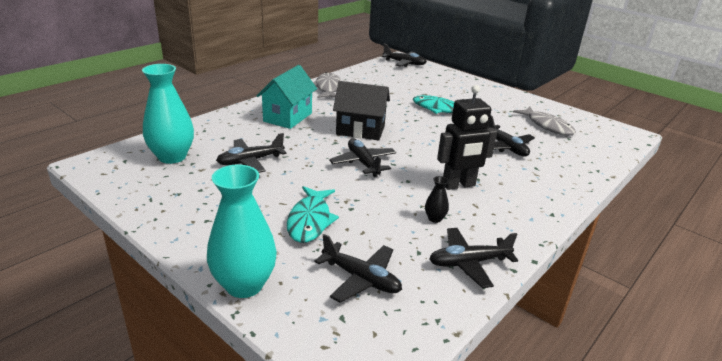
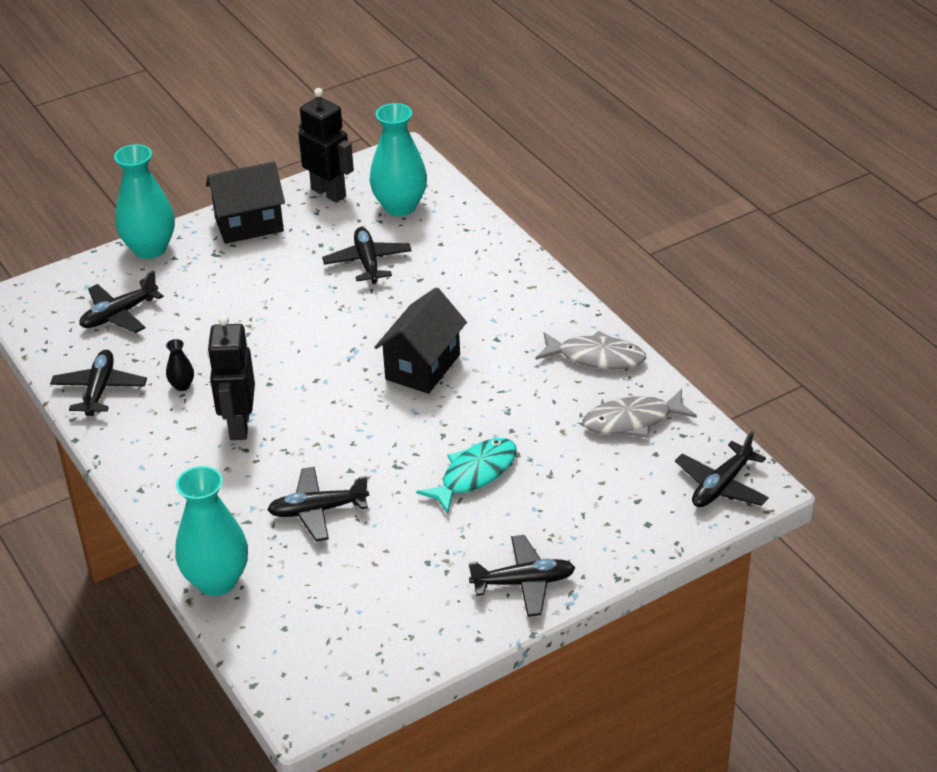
camera: 110 degrees right, 10 degrees up
turquoise house [257,65,317,129] -> none
turquoise fish [287,186,339,243] -> none
black plane [329,139,396,177] -> black plane moved to [468,535,575,617]
grey fish [513,107,576,136] -> grey fish moved to [583,389,697,438]
none -> turquoise vase [175,466,248,596]
none -> black house [206,161,285,244]
none -> black robot [298,88,354,203]

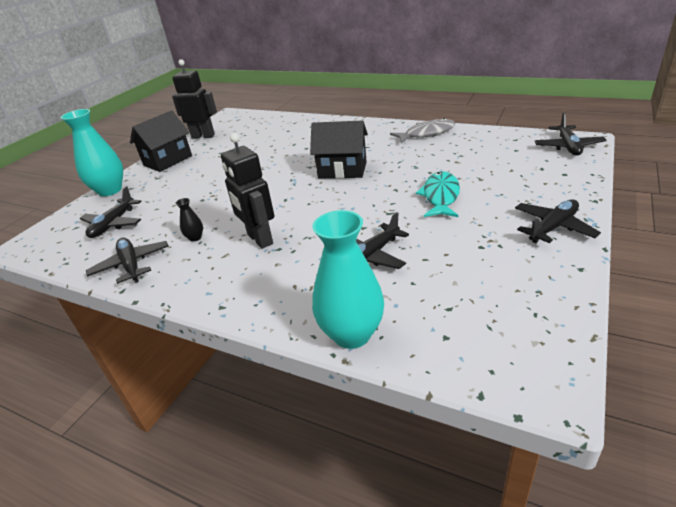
camera: 30 degrees left, 5 degrees down
black plane [322,227,411,284] -> none
turquoise vase [370,103,427,216] -> none
black house [374,287,467,394] -> black house turned 75 degrees counterclockwise [310,120,368,179]
grey fish [583,389,697,438] -> none

